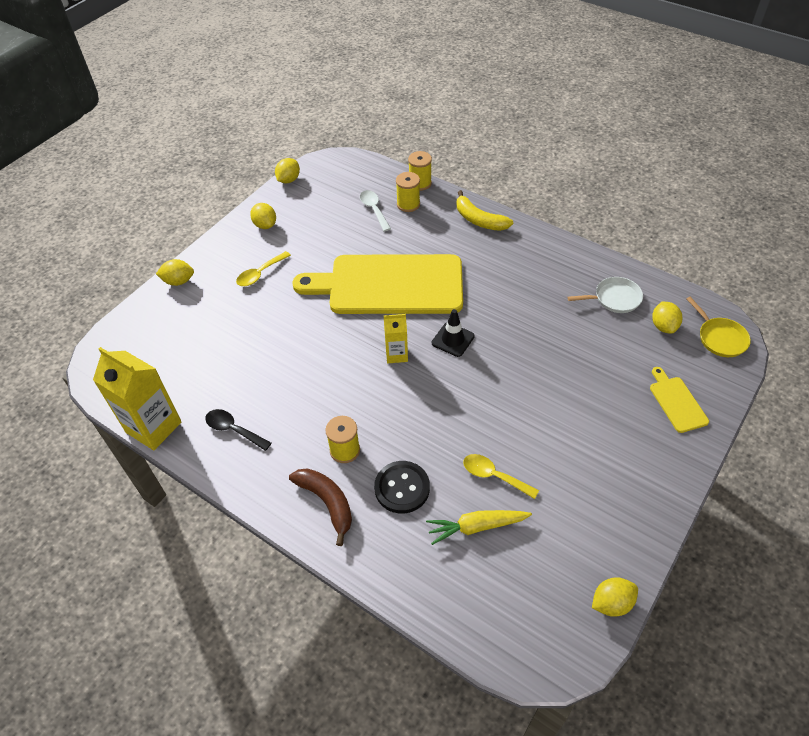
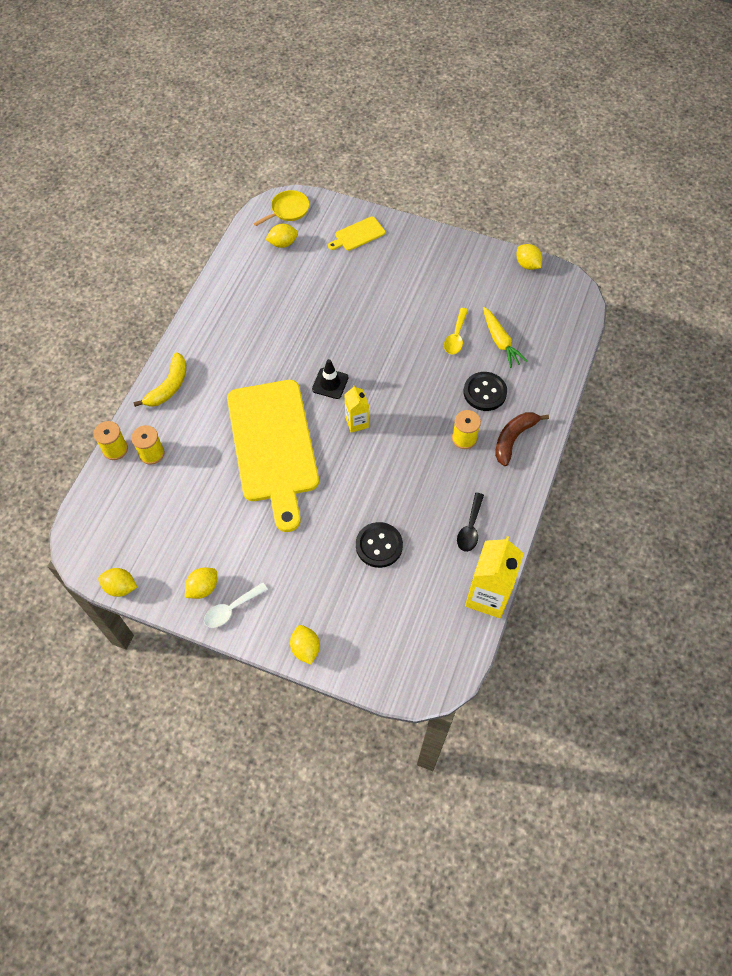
camera: 105 degrees left, 10 degrees up
yellow spoon [236,251,291,286] -> none
white spoon [360,190,391,231] -> white spoon moved to [204,582,268,628]
white pan [568,277,643,313] -> none
none -> black button [356,522,403,568]

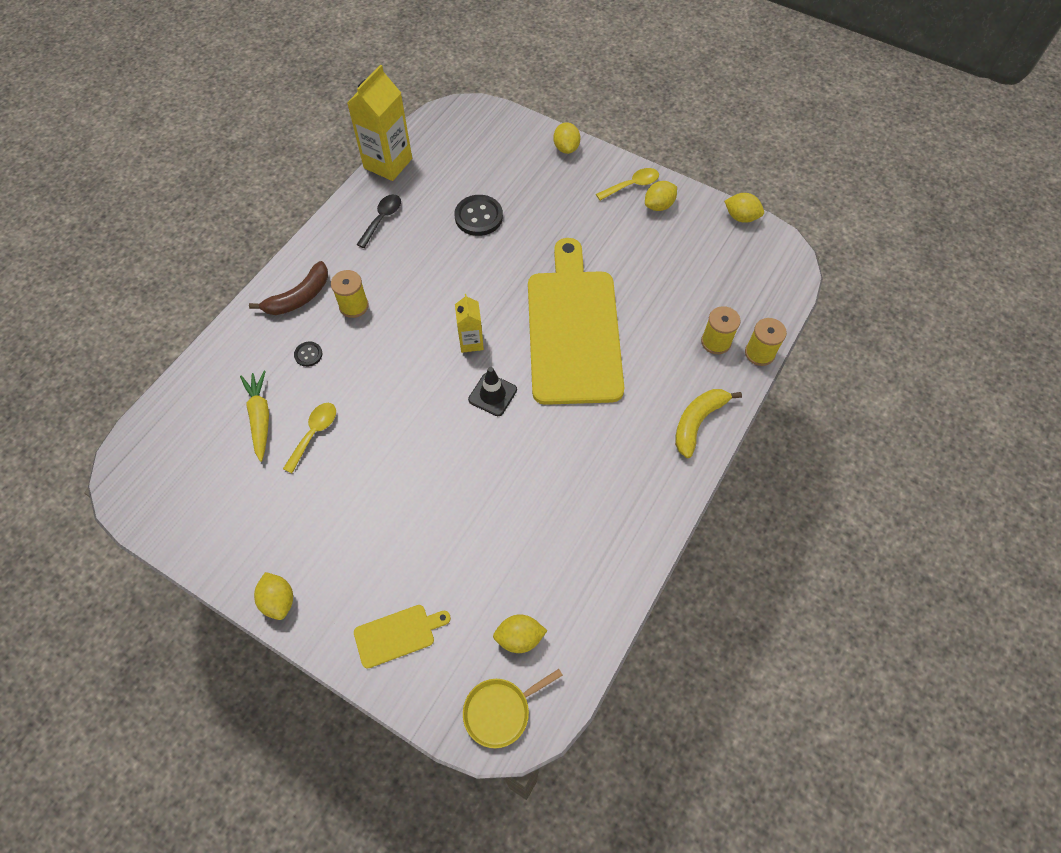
camera: 170 degrees left, 0 degrees up
white spoon [204,582,268,628] -> yellow spoon [596,168,659,201]
black button [463,372,507,411] -> black button [294,342,322,367], size x0.52
yellow lemon [517,244,542,270] -> yellow lemon moved to [254,572,293,620]

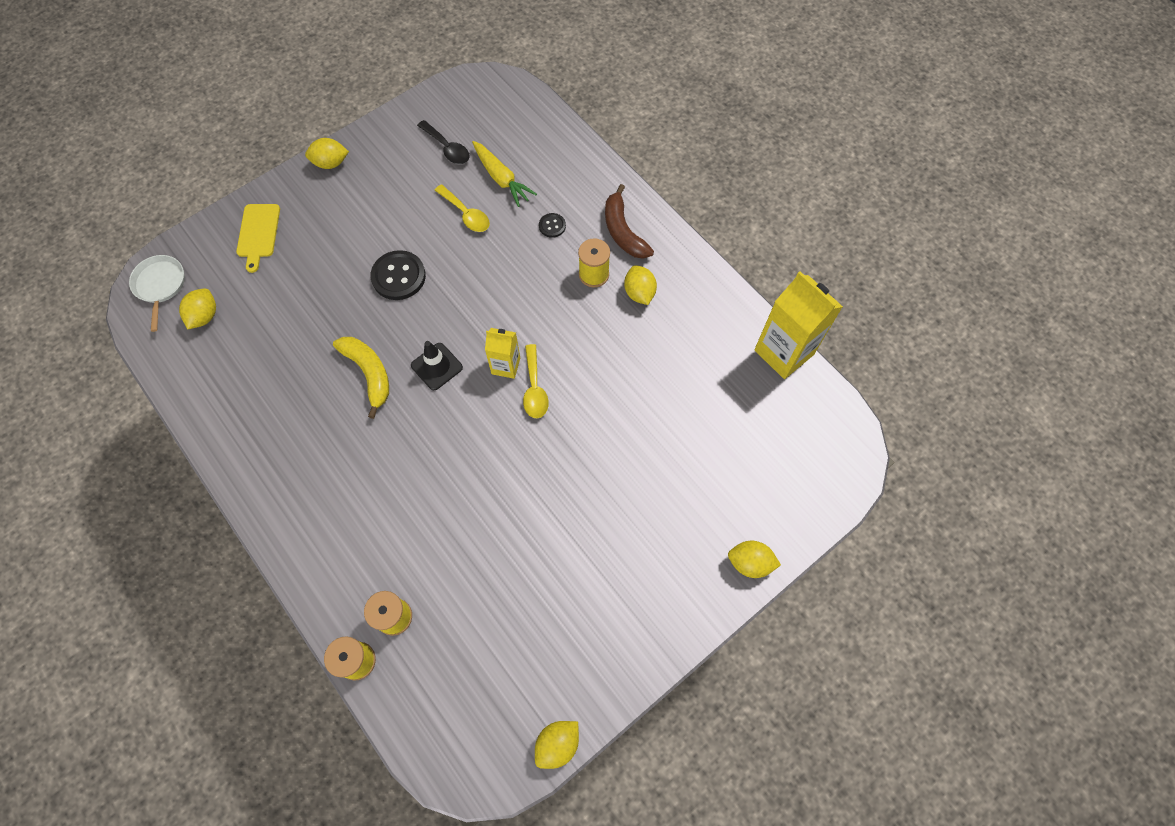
camera: 110 degrees right, 5 degrees up
yellow carrot [240,371,269,462] -> yellow carrot turned 45 degrees clockwise [472,141,537,207]
black spoon [356,194,401,248] -> black spoon moved to [417,120,470,164]
black button [454,195,503,236] -> black button moved to [371,250,426,300]
yellow pan [463,669,563,748] -> white pan [129,255,185,332]
yellow cutting board [528,238,624,405] -> none
yellow spoon [596,168,659,201] -> yellow spoon moved to [523,344,549,418]
yellow lemon [645,181,677,211] -> yellow lemon moved to [624,265,657,305]
yellow banana [675,389,742,458] -> yellow banana moved to [333,337,389,419]

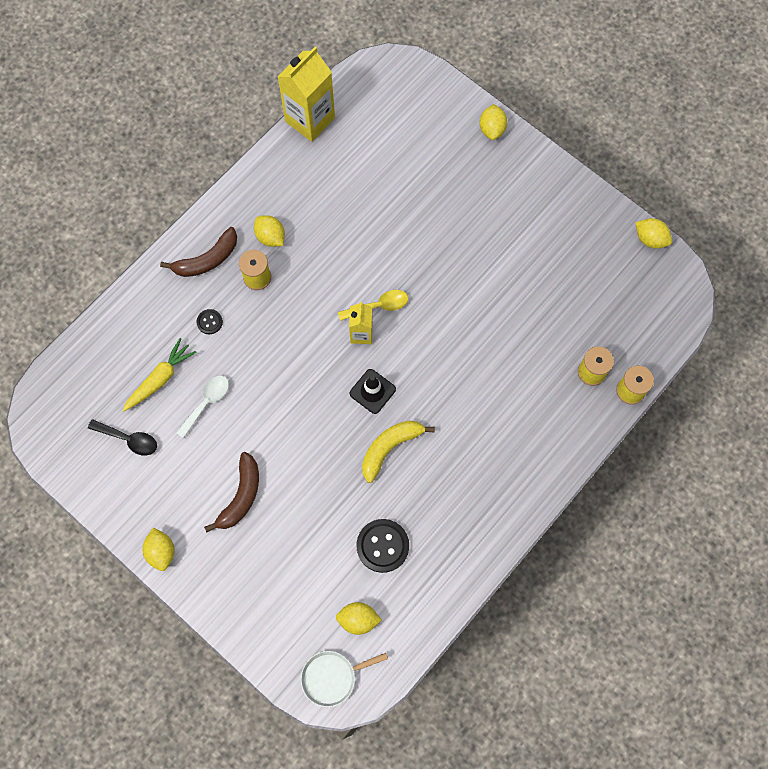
camera: 100 degrees left, 5 degrees up
yellow cutting board [236,204,280,273] -> none
black button [371,250,426,300] -> black button moved to [356,519,409,573]
black spoon [417,120,470,164] -> black spoon turned 75 degrees clockwise [88,419,157,456]
yellow spoon [435,184,490,232] -> white spoon [176,376,229,438]
yellow lemon [624,265,657,305] -> yellow lemon turned 75 degrees clockwise [254,215,285,247]
none -> brown banana [204,452,259,532]

